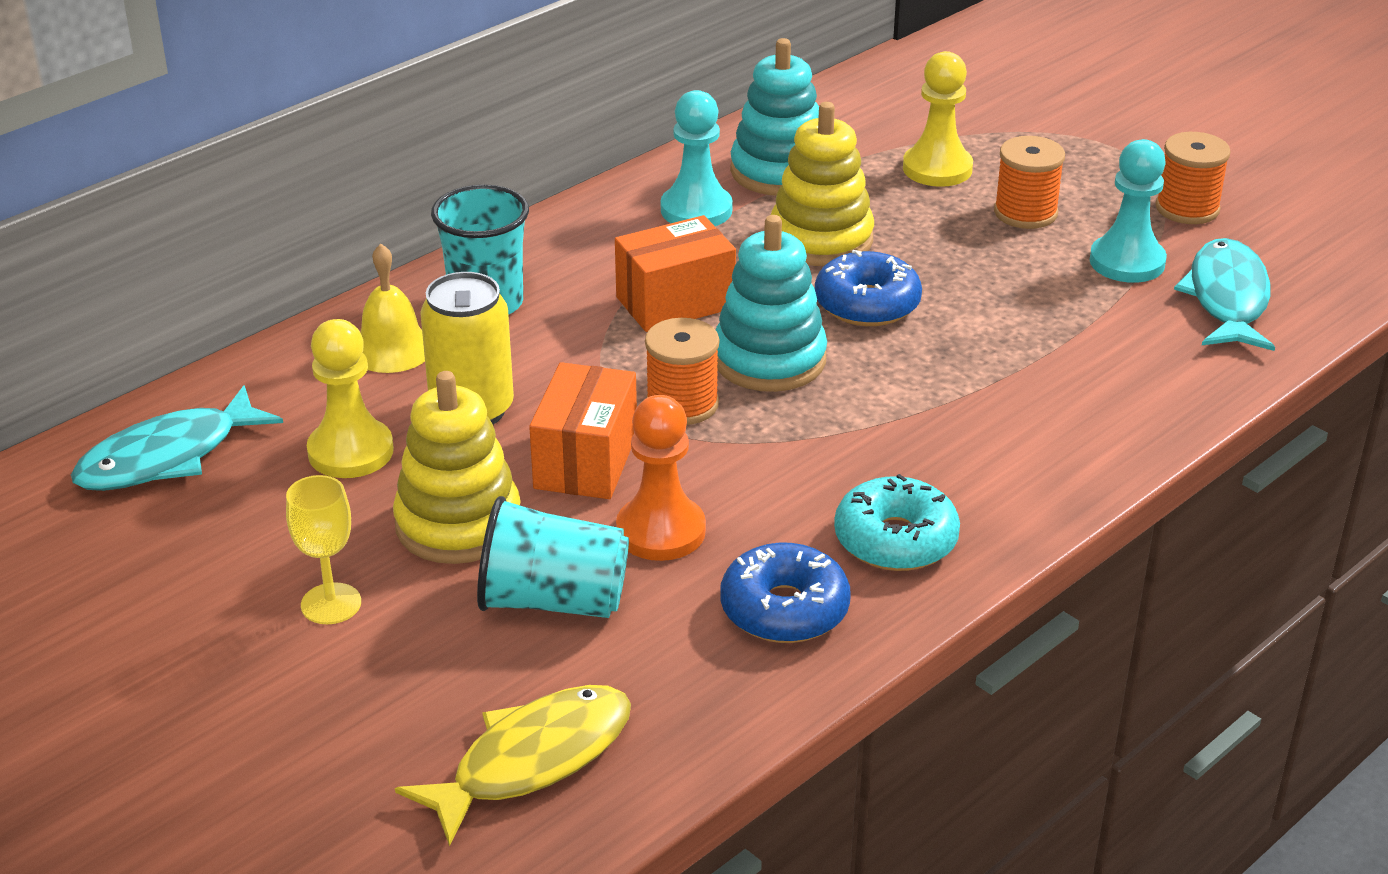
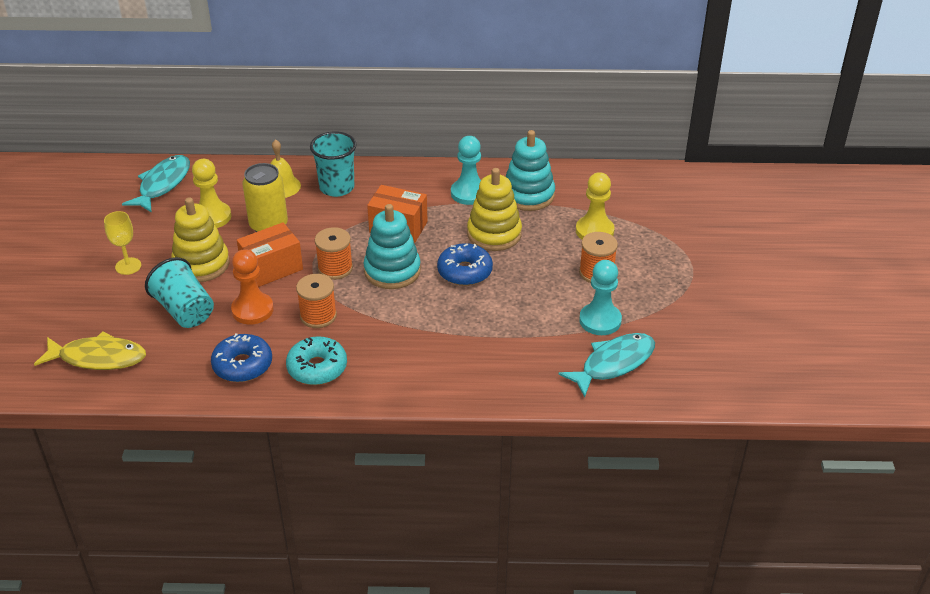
camera: 45 degrees right, 5 degrees up
turquoise fish [71,385,283,491] -> turquoise fish turned 105 degrees clockwise [122,155,190,213]
orange spool [1156,132,1231,224] -> orange spool moved to [296,274,337,328]

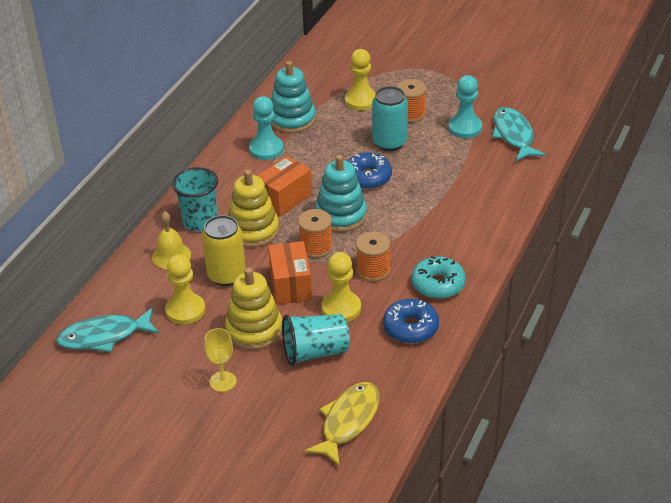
camera: 65 degrees left, 0 degrees up
turquoise fish [122,155,190,213] -> turquoise fish turned 60 degrees counterclockwise [56,308,159,352]
orange pawn [231,249,274,325] -> yellow pawn [322,252,361,322]
yellow stacking toy [467,168,522,251] -> yellow stacking toy moved to [228,169,279,248]
none -> turquoise can [372,86,408,151]

